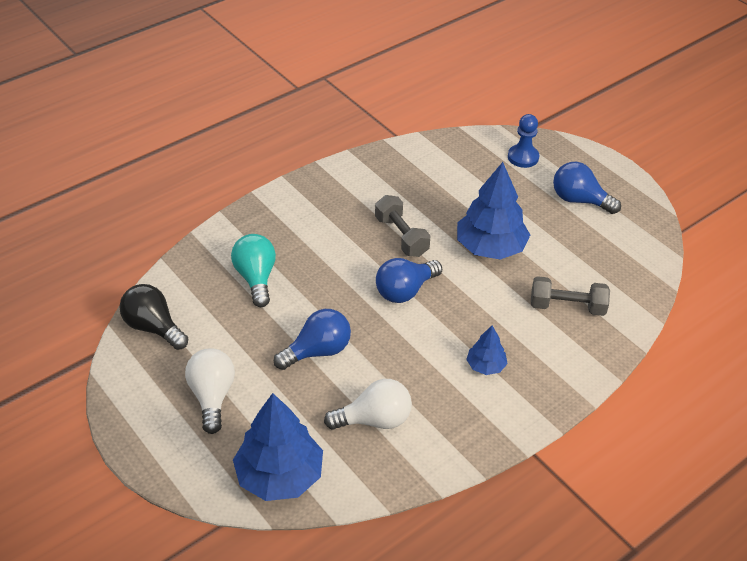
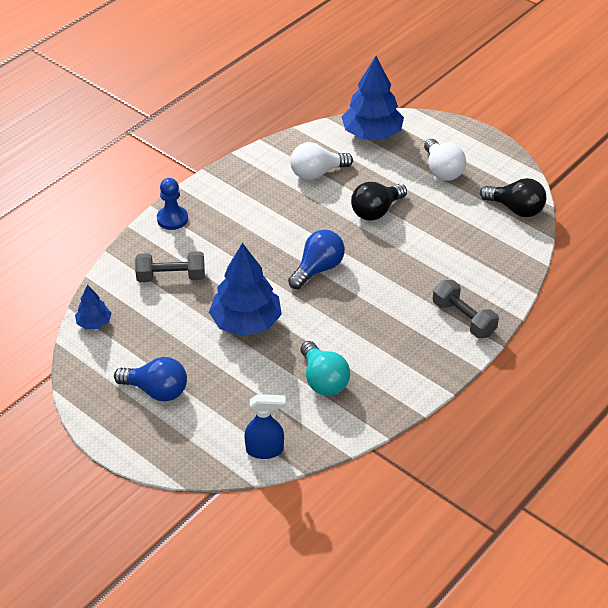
camera: 170 degrees right, 0 degrees up
turquoise light bulb [231,234,276,307] -> turquoise light bulb moved to [300,341,350,396]
blue light bulb [274,309,351,370] -> black light bulb [351,182,407,221]
grey dumbbell [375,195,431,257] -> grey dumbbell moved to [433,280,499,338]
blue tree [466,326,508,375] -> blue tree moved to [75,285,111,330]
blue pawn [508,114,539,168] -> blue pawn moved to [157,178,188,230]
none -> blue spray bottle [244,394,286,459]

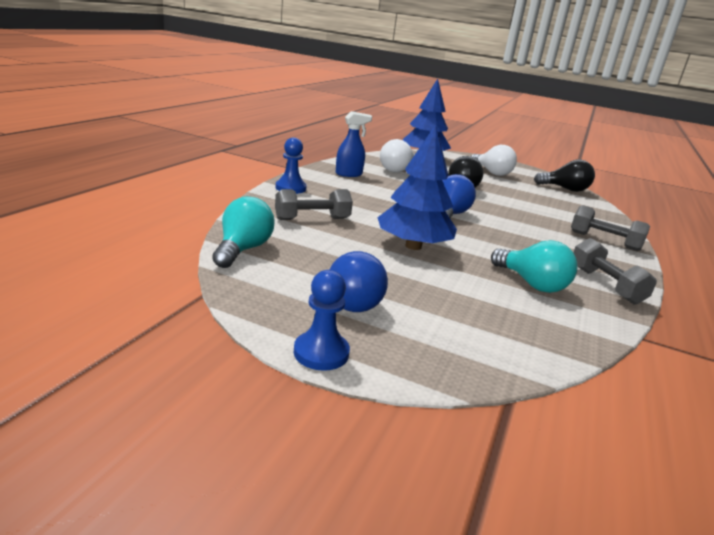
camera: 20 degrees left, 20 degrees down
blue tree [75,285,111,330] -> turquoise light bulb [212,196,275,268]
blue light bulb [114,357,187,401] -> blue light bulb turned 90 degrees clockwise [329,251,388,312]
blue spray bottle [244,394,286,459] -> blue spray bottle moved to [336,111,372,177]
none -> blue pawn [294,270,350,371]
none -> grey dumbbell [573,238,657,304]

